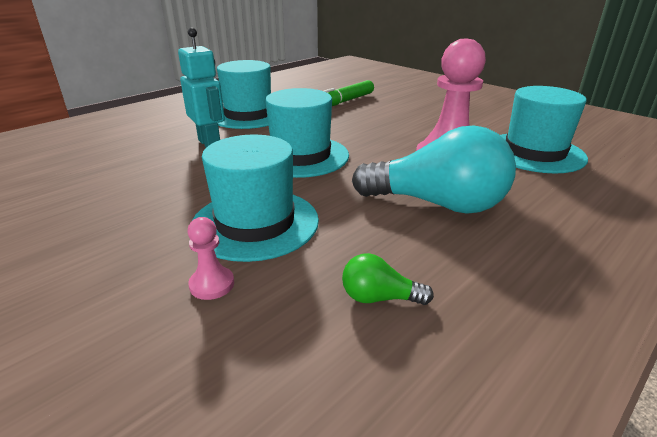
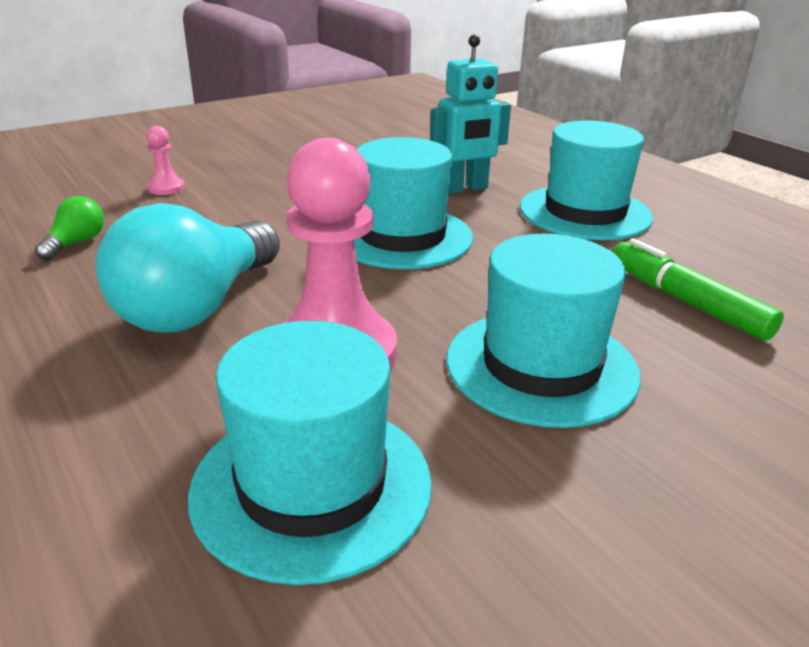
camera: 100 degrees right, 0 degrees up
turquoise hat [193,135,319,262] -> turquoise hat moved to [447,234,641,428]

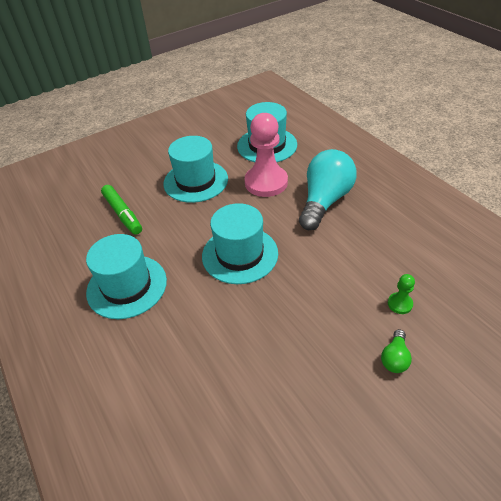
camera: 175 degrees left, 15 degrees up
green light bulb [35,196,104,260] -> green light bulb moved to [381,329,412,373]
pink pawn [146,126,185,195] -> green pawn [388,274,415,314]
turquoise robot [430,35,511,194] -> none

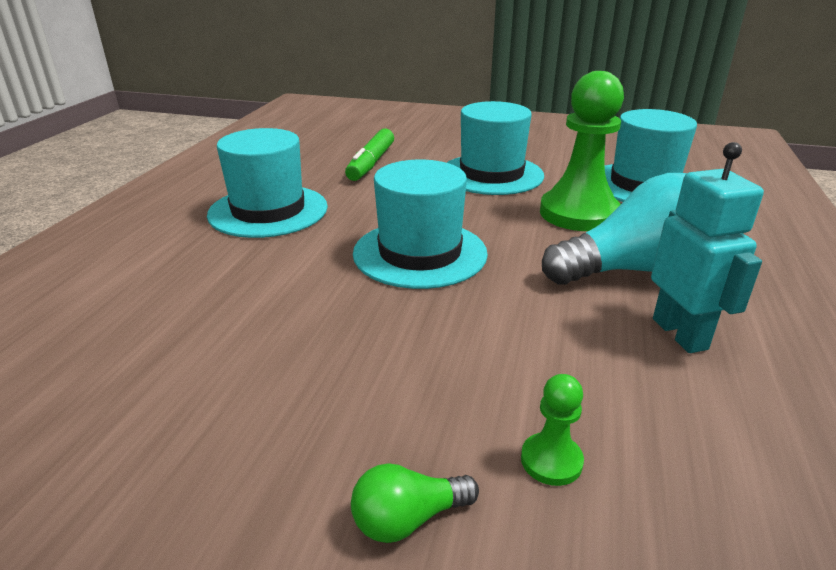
camera: 45 degrees right, 15 degrees down
pink pawn [245,113,288,197] -> green pawn [540,71,624,231]
none -> turquoise robot [651,142,764,353]

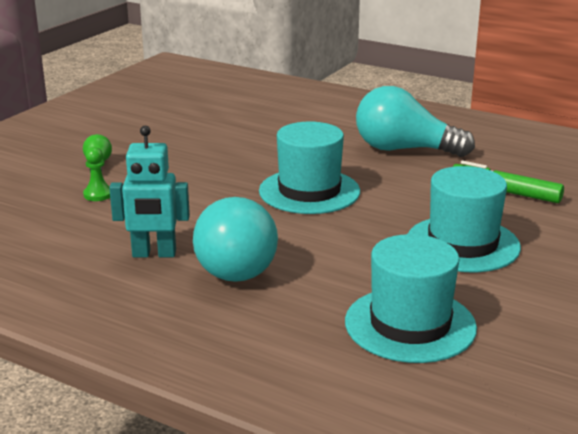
camera: 105 degrees right, 5 degrees down
turquoise hat [207,128,328,238] -> turquoise light bulb [356,86,475,157]
green pawn [540,71,624,231] -> none

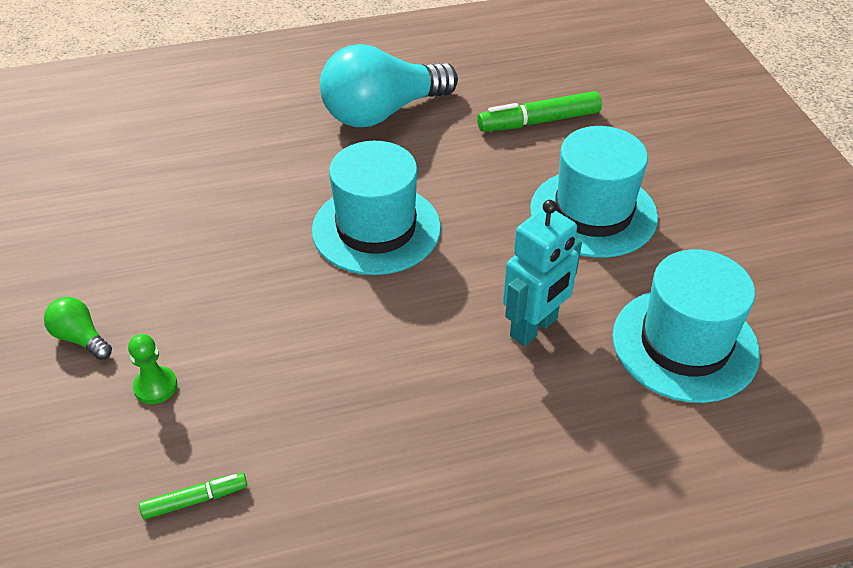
camera: 45 degrees left, 20 degrees up
turquoise robot [109,126,190,258] -> turquoise robot moved to [503,200,582,346]
turquoise light bulb [193,197,278,282] -> none
none -> green marker [139,473,247,519]

